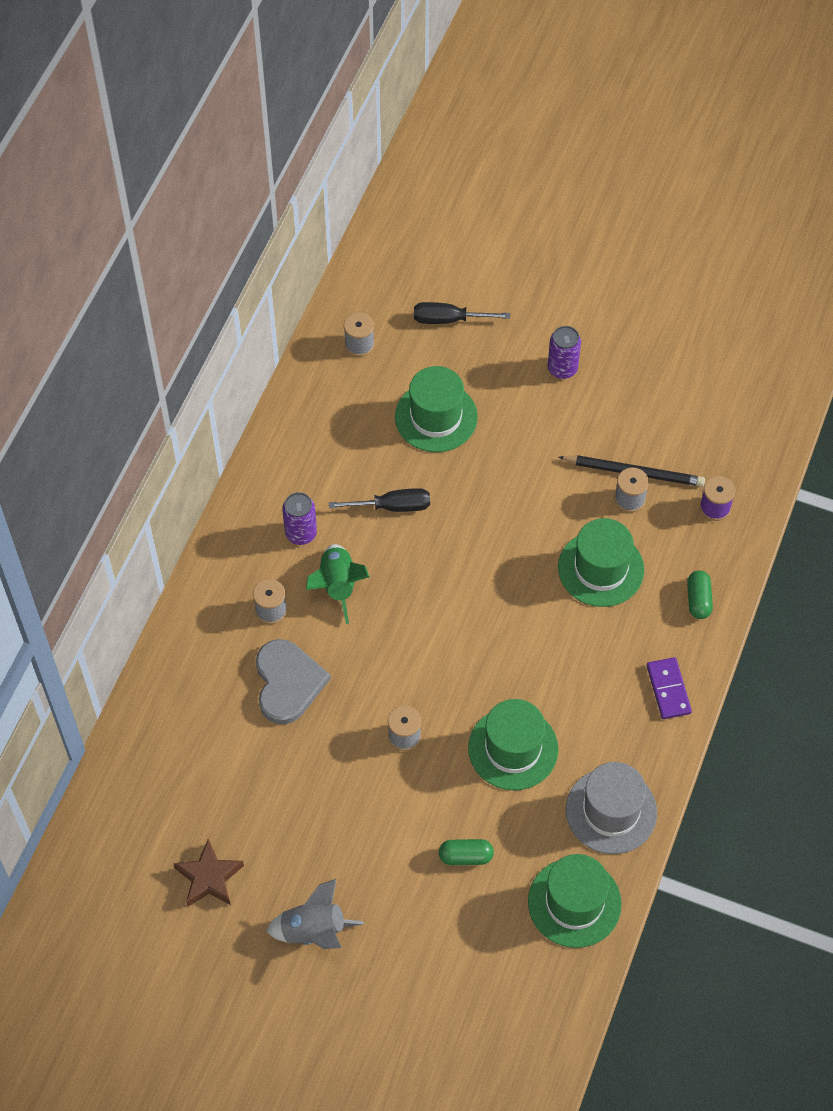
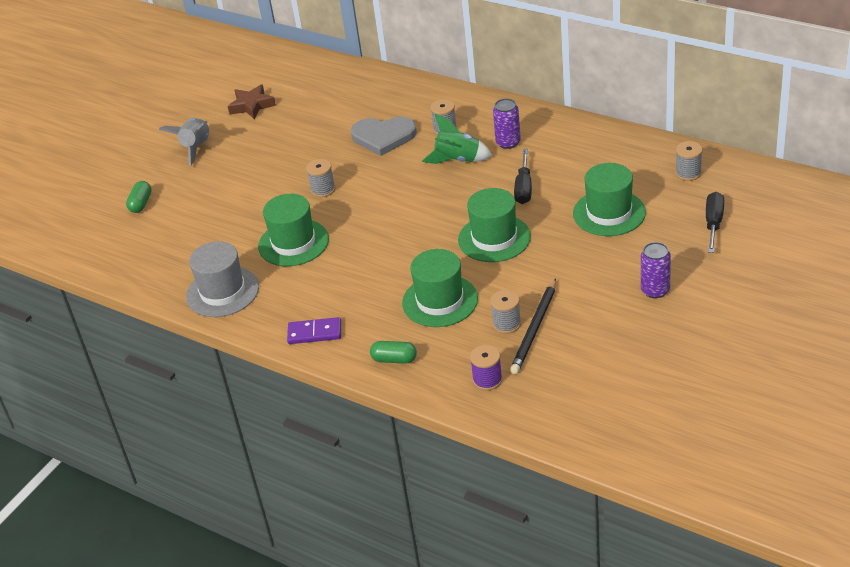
camera: 105 degrees right, 20 degrees down
green capsule [439,839,494,865] -> green capsule moved to [126,181,152,213]
green hat [528,854,622,948] -> green hat moved to [458,188,531,262]

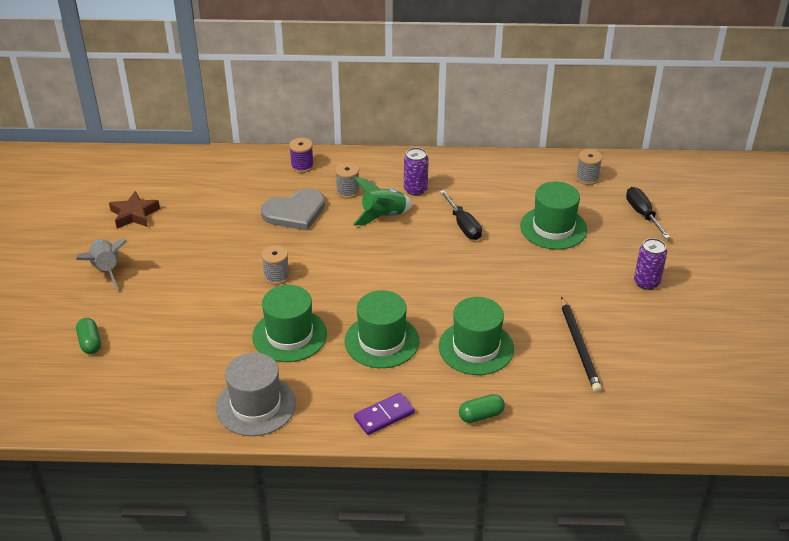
camera: 35 degrees left, 0 degrees up
green hat [458,188,531,262] -> green hat moved to [345,290,419,368]
purple spool [470,345,502,391] -> purple spool moved to [289,138,314,173]
grey spool [490,290,521,334] -> none

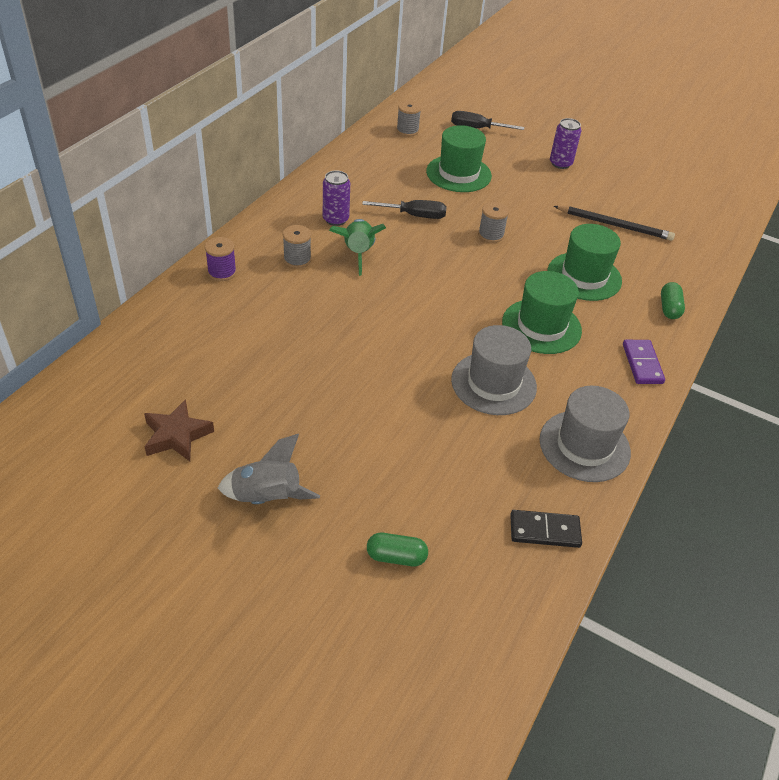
camera: 65 degrees left, 5 degrees up
green hat [252,285,327,362] -> grey hat [451,325,537,415]
grey heart [261,188,325,230] -> none
grey spool [261,245,290,285] -> grey spool moved to [478,202,509,243]
none -> black domino [510,510,582,548]

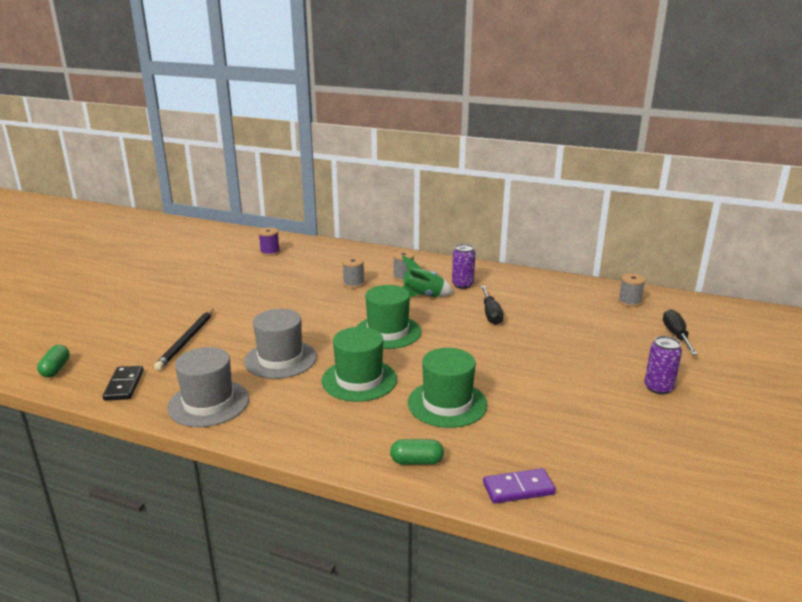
camera: 85 degrees right, 20 degrees down
brown star [144,399,214,461] -> none
purple spool [205,237,237,281] -> purple spool moved to [258,228,280,256]
grey rocket [218,434,320,504] -> none
green capsule [367,533,428,566] -> green capsule moved to [37,345,70,377]
green hat [426,125,492,192] -> green hat moved to [356,285,421,349]
grey spool [478,202,509,243] -> grey spool moved to [342,257,365,288]
black pencil [554,206,675,241] -> black pencil moved to [154,309,214,370]
purple domino [623,340,665,384] -> purple domino moved to [483,468,556,504]

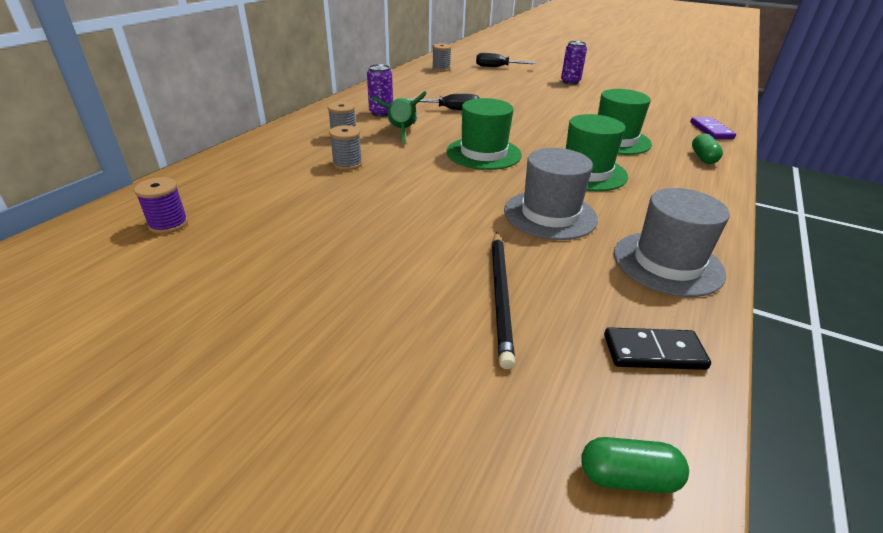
camera: 85 degrees left, 10 degrees up
black pencil [154,309,214,370] -> black pencil turned 75 degrees clockwise [492,232,515,369]

